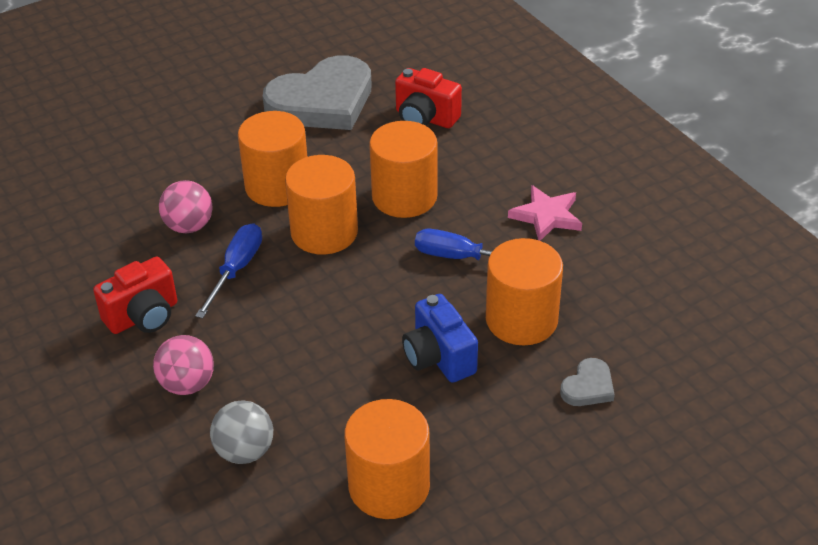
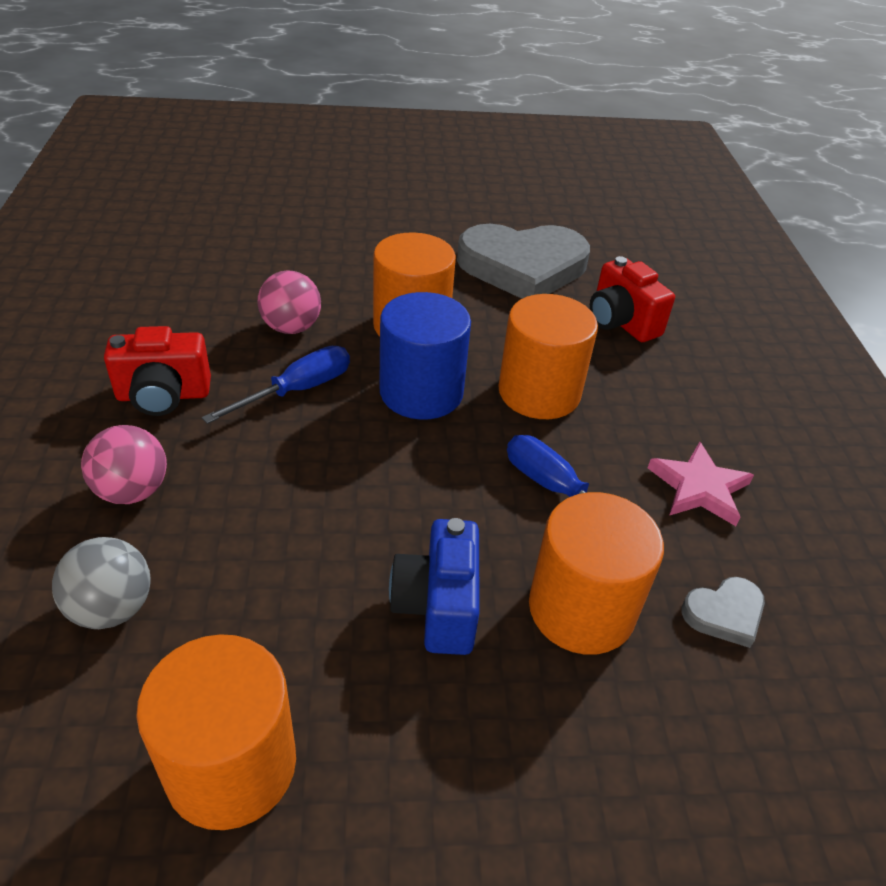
camera: 25 degrees right, 0 degrees up
orange cylinder [285,155,358,255] -> blue cylinder [379,292,471,420]
grey heart [560,358,615,406] -> grey heart moved to [681,577,765,648]

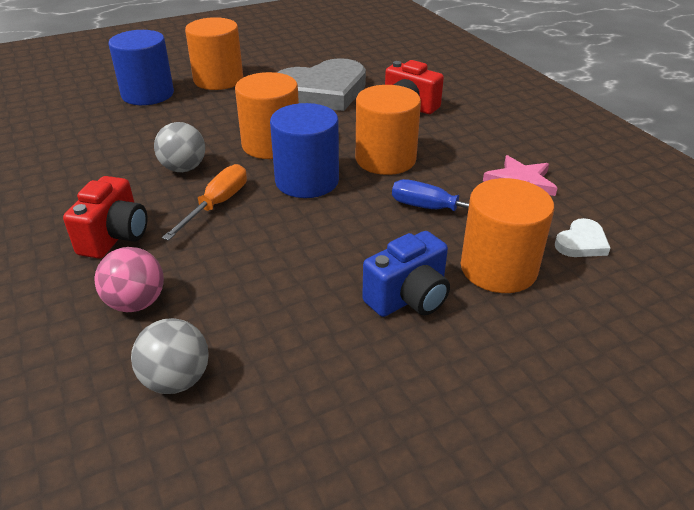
camera: 20 degrees left, 5 degrees down
red camera [104,326,211,416] -> red camera turned 45 degrees counterclockwise [63,176,147,259]
orange cylinder [136,634,296,830] -> orange cylinder moved to [185,17,243,90]
blue screwdriver [202,346,350,424] -> orange screwdriver [162,164,247,241]
pink ball [258,270,321,334] -> grey ball [154,122,205,172]
blue camera [389,518,480,655] -> blue camera turned 105 degrees counterclockwise [362,231,450,317]
grey heart [681,577,765,648] -> white heart [555,218,610,257]
none -> blue cylinder [109,30,174,105]

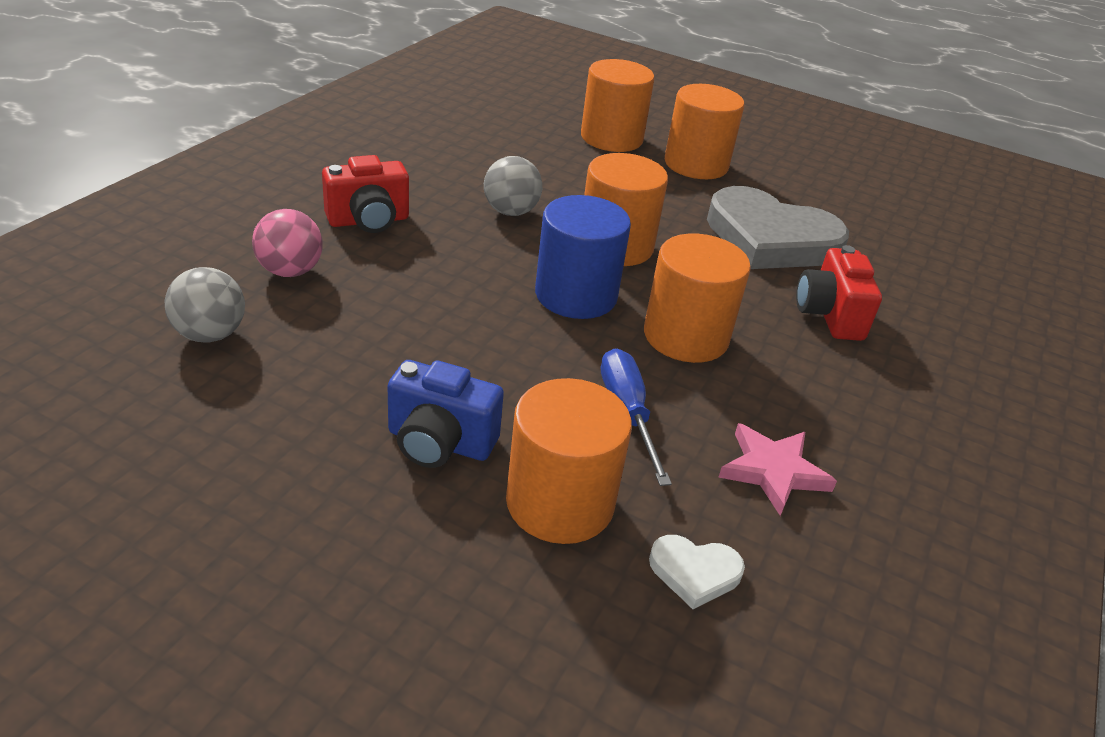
camera: 50 degrees right, 0 degrees up
blue cylinder [109,30,174,105] -> orange cylinder [581,59,655,152]
orange screwdriver [162,164,247,241] -> none

